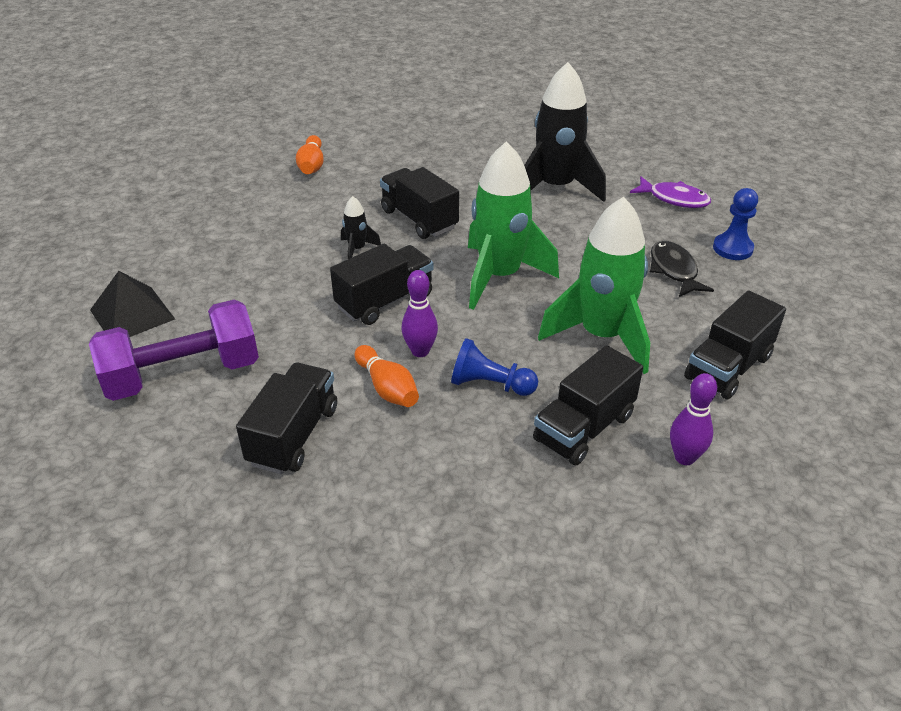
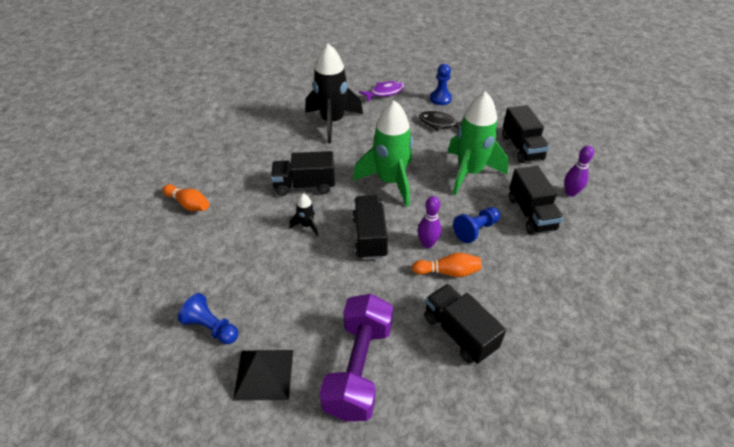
camera: 55 degrees left, 5 degrees up
none -> blue pawn [178,293,238,344]

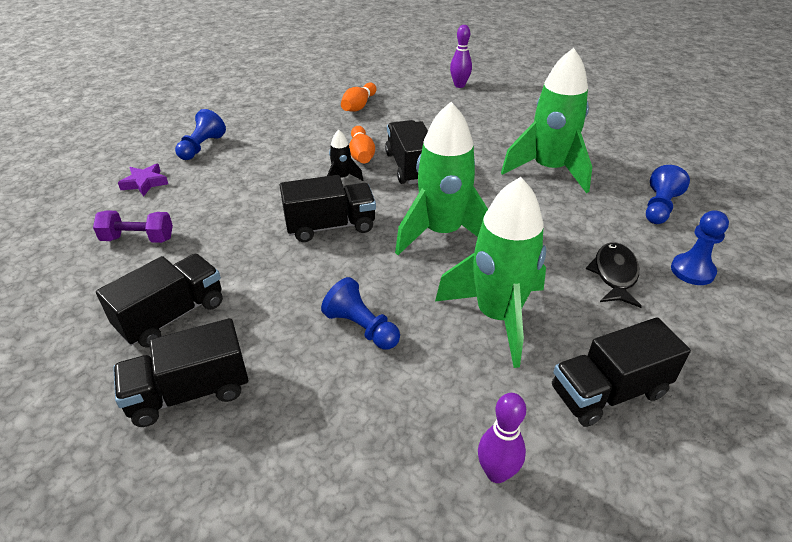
camera: 80 degrees right, 5 degrees down
black pyramid [233,350,293,401] -> purple star [118,164,168,196]
black rocket [305,44,363,143] -> green rocket [501,48,592,193]
purple dumbbell [319,294,393,421] -> purple dumbbell [93,210,173,243], size x0.54
purple fish [359,81,405,102] -> blue pawn [646,165,690,224]
orange bowling pin [412,253,481,277] -> orange bowling pin moved to [349,126,375,163]
purple bowling pin [418,196,441,248] -> purple bowling pin moved to [450,25,472,88]
black truck [509,166,563,234] -> black truck moved to [113,318,248,427]

